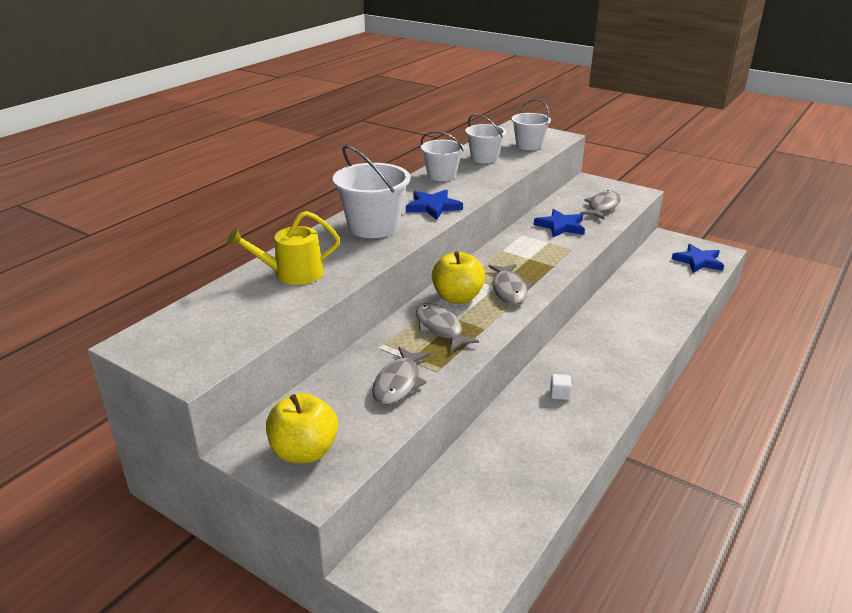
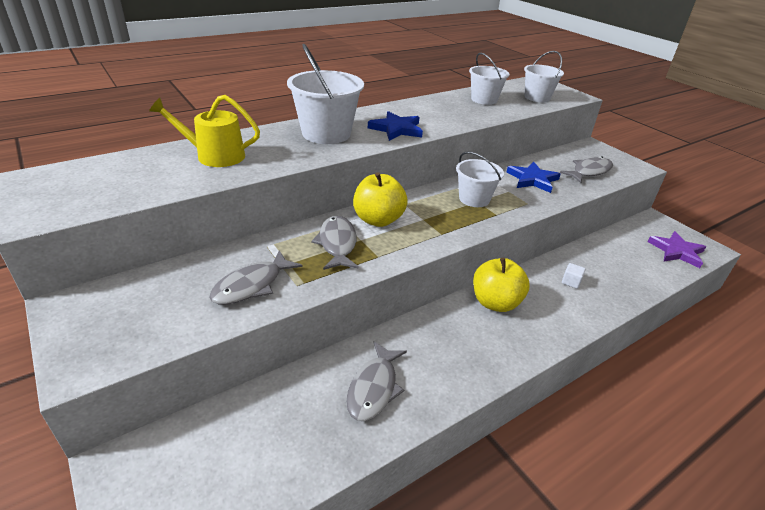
camera: 20 degrees right, 5 degrees up
yellow apple [266,393,338,463] -> yellow apple moved to [473,258,529,312]
white bucket [421,131,464,181] -> white bucket moved to [456,152,504,207]
grey fish [488,264,532,305] -> grey fish moved to [346,341,407,421]
white cube [550,374,571,400] -> white cube moved to [562,263,586,289]
blue star [672,244,724,273] -> purple star [648,231,706,268]

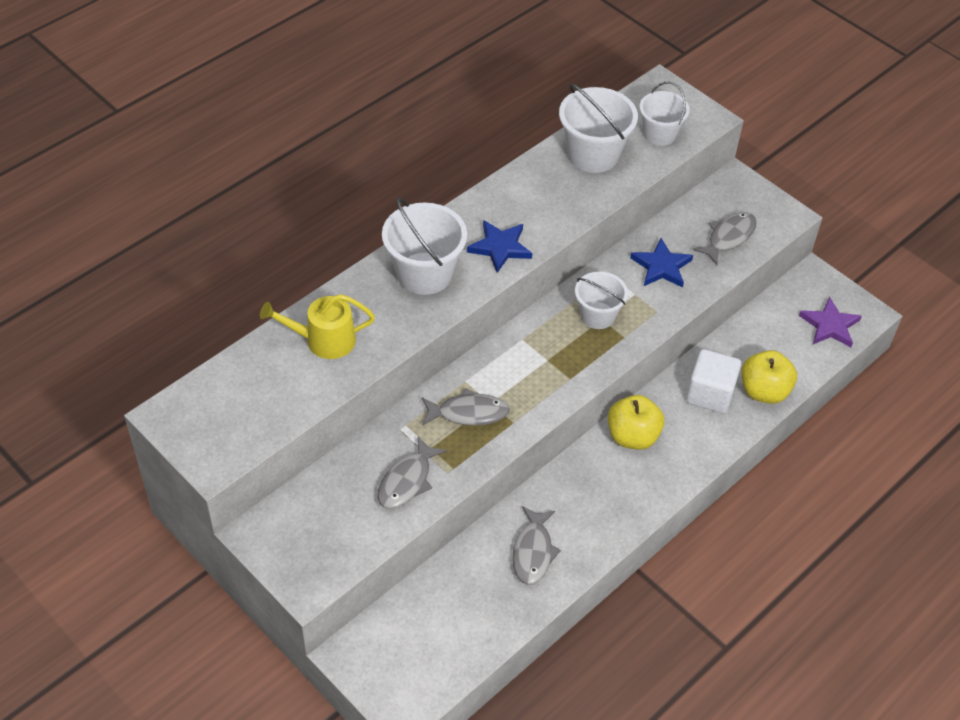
camera: 10 degrees left, 15 degrees up
grey fish [311,216,359,270] -> grey fish turned 105 degrees clockwise [422,388,510,426]
yellow apple [353,172,408,227] -> yellow apple moved to [741,350,797,404]
white bucket [469,53,509,105] -> white bucket [559,83,638,173], size x1.54
white cube [562,263,586,289] -> white cube [686,349,741,413], size x2.34

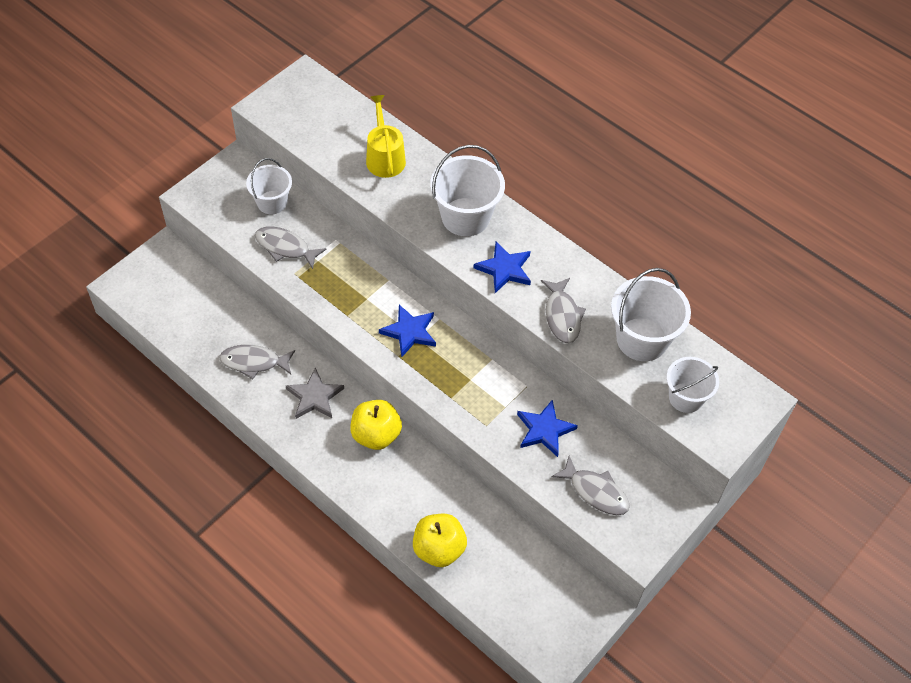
camera: 85 degrees right, 5 degrees up
grey fish [422,388,510,426] -> grey fish moved to [541,278,586,343]
white bucket [575,272,628,329] -> white bucket moved to [246,158,292,214]
white cube [686,349,741,413] -> none
purple star [799,297,862,347] -> none
none -> grey star [286,367,344,419]
none -> blue star [379,305,436,357]

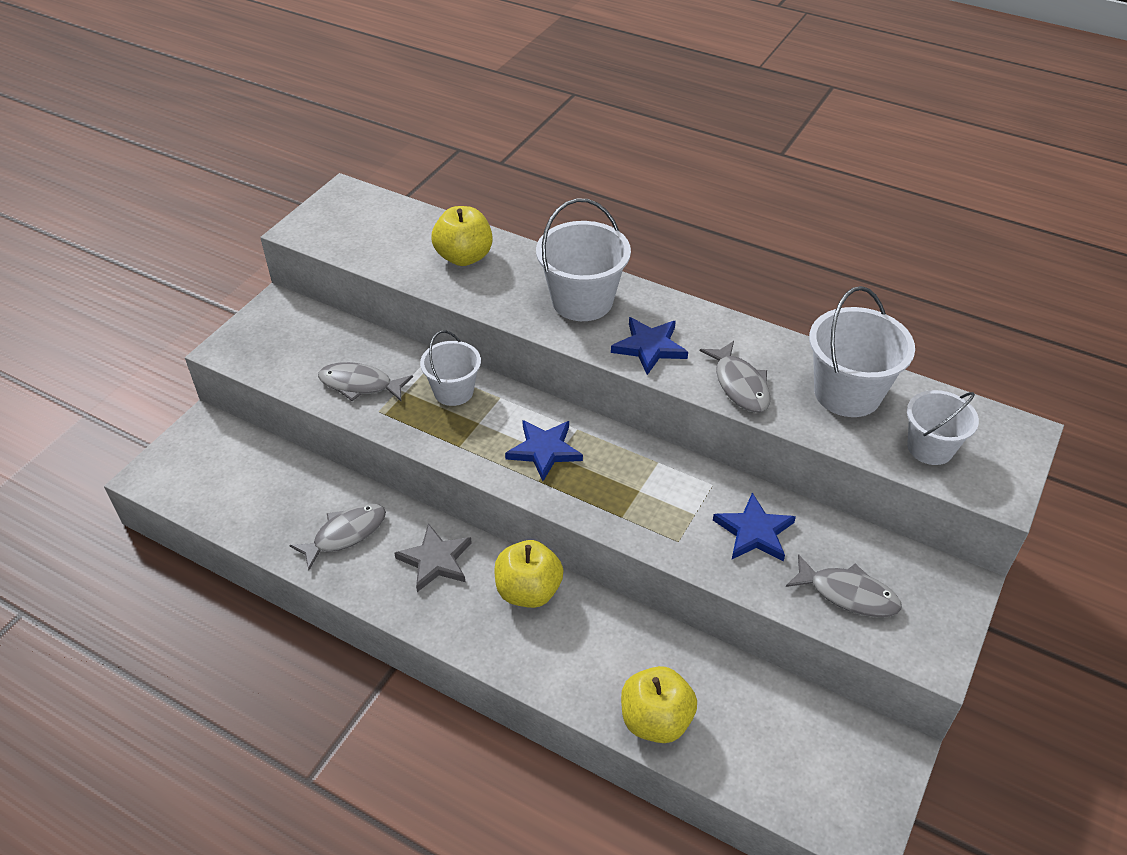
camera: 10 degrees left, 10 degrees down
grey fish [219,345,295,379] -> grey fish turned 150 degrees clockwise [289,503,386,570]
white bucket [246,158,292,214] -> white bucket moved to [420,330,481,406]
yellow watering can [366,95,406,178] -> yellow apple [431,206,493,266]

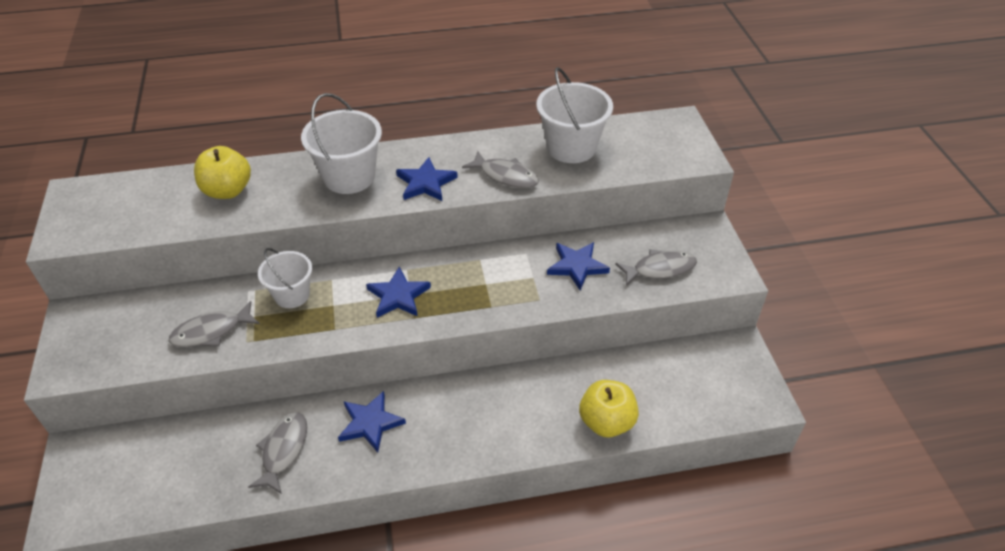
camera: 40 degrees left, 0 degrees up
grey star [394,524,472,592] -> blue star [338,391,406,452]
yellow apple [494,540,563,608] -> none
white bucket [907,390,979,465] -> none

